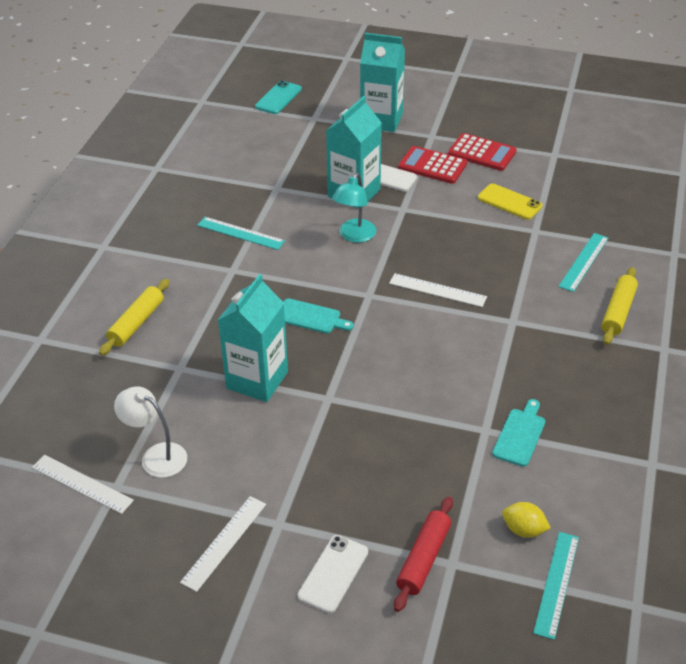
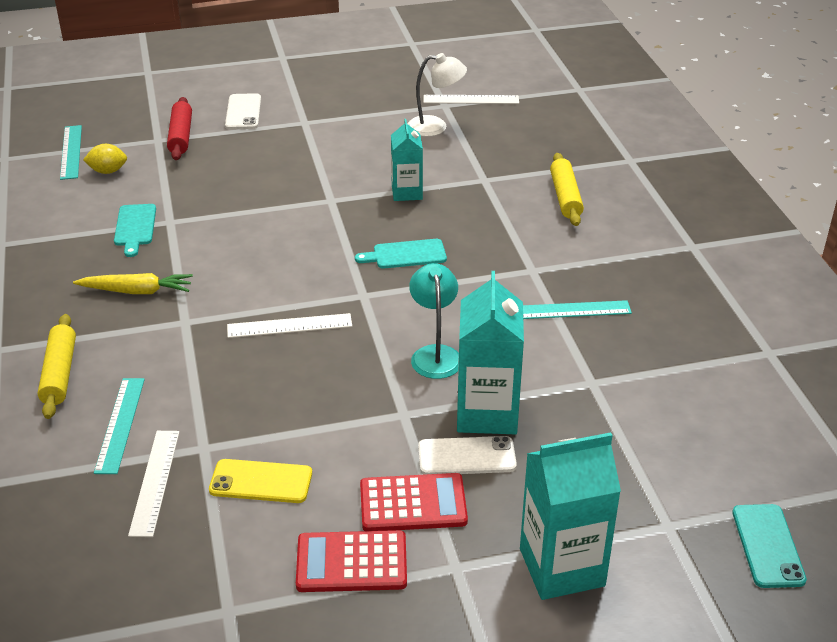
camera: 150 degrees right, 5 degrees down
white ruler [180,496,266,592] -> white ruler moved to [128,431,179,537]
turquoise carton [218,274,288,402] -> turquoise carton [391,119,423,201], size x0.61
none -> yellow carrot [73,273,193,294]

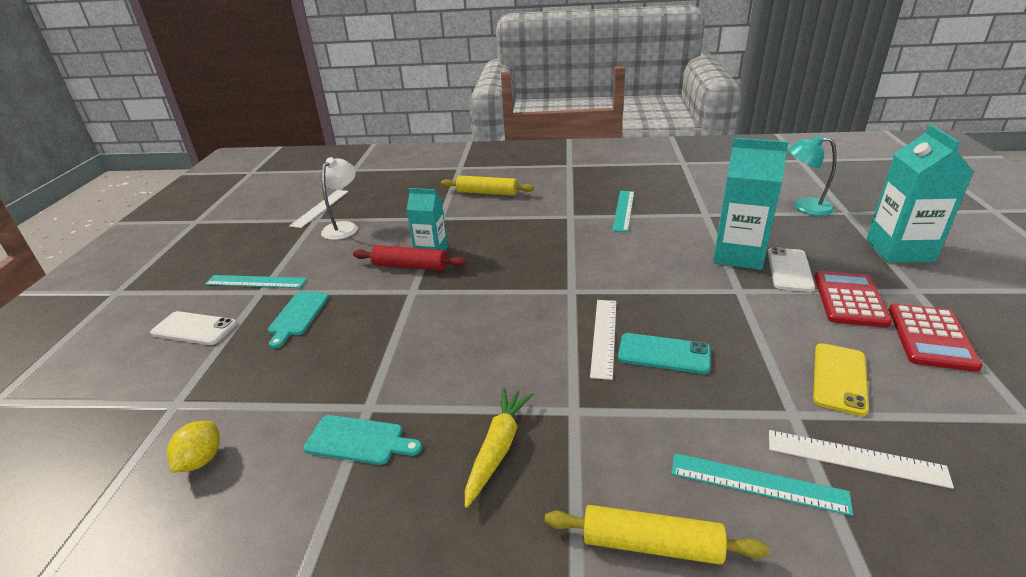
camera: 70 degrees left, 5 degrees down
turquoise ruler [60,125,82,180] -> turquoise ruler moved to [205,275,307,288]
red rolling pin [167,97,192,160] -> red rolling pin moved to [353,245,466,271]
turquoise cutting board [355,239,447,269] -> turquoise cutting board moved to [268,291,329,348]
turquoise lamp [409,263,459,379] -> turquoise lamp moved to [788,135,837,216]
turquoise phone [732,504,807,588] -> turquoise phone moved to [618,333,711,374]

